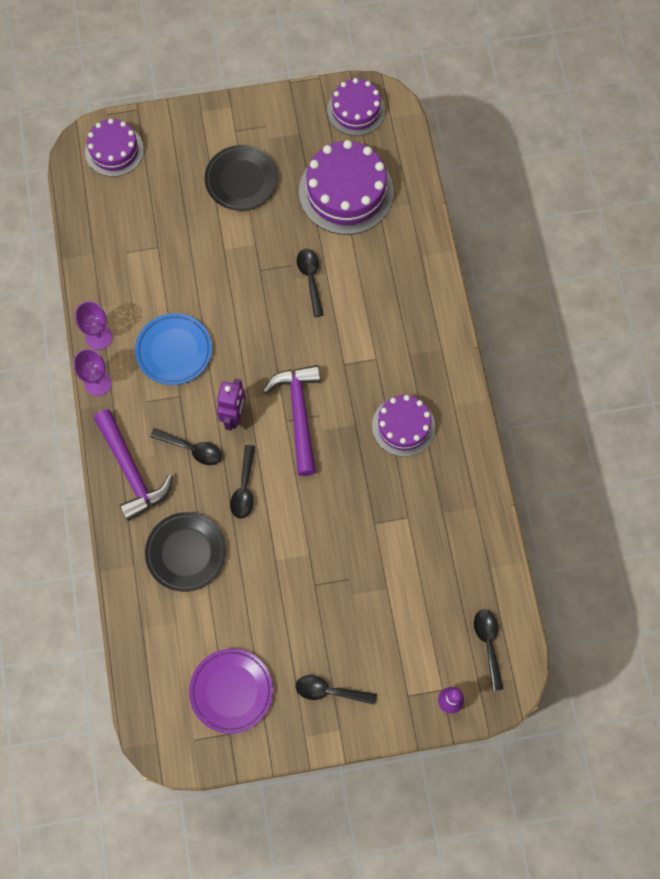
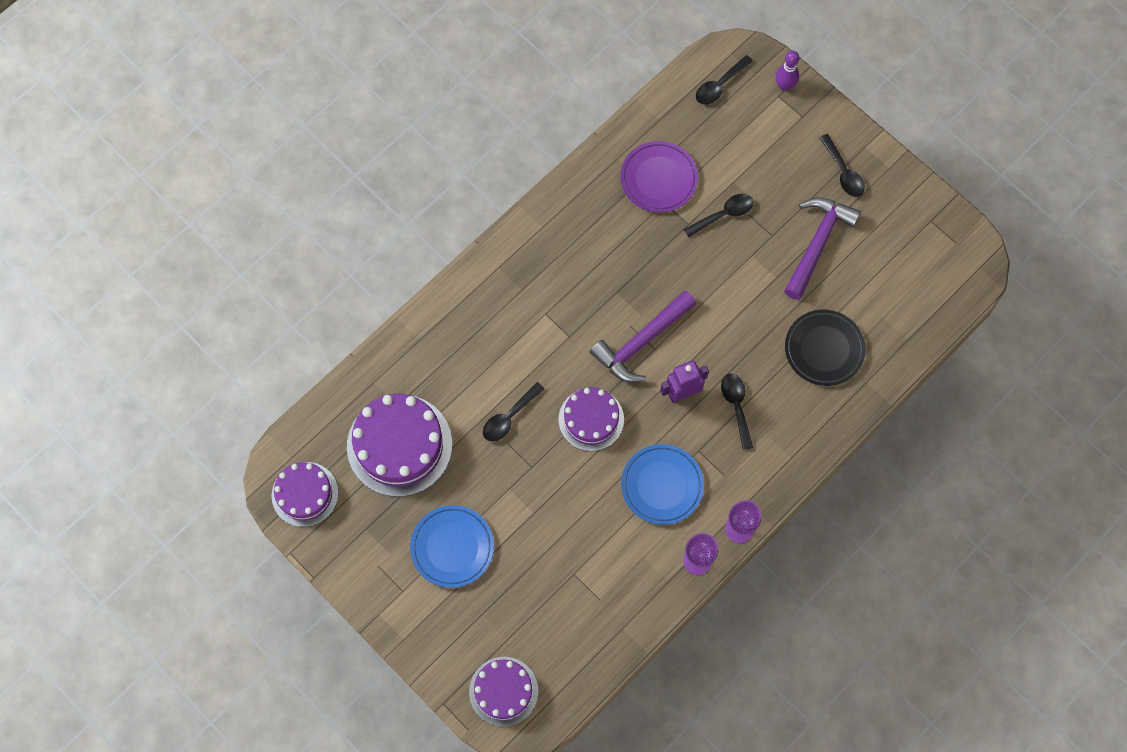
camera: 125 degrees left, 0 degrees up
purple hammer [94,409,173,521] -> purple hammer moved to [784,197,861,300]
purple plate [189,648,273,734] -> purple plate moved to [620,141,698,213]
black plate [205,145,278,211] -> blue plate [410,505,494,588]
black spoon [230,445,255,519] -> black spoon moved to [684,194,754,237]
purple cake [372,395,435,457] -> purple cake moved to [558,387,624,451]

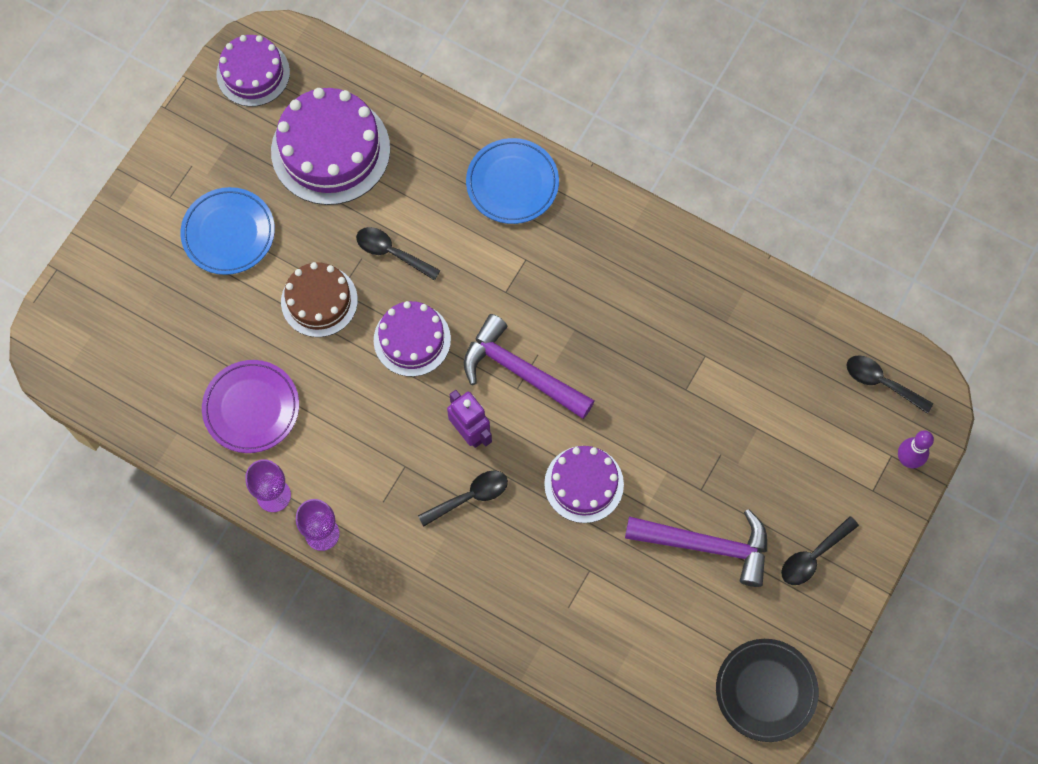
camera: 75 degrees right, 0 degrees up
purple cake [469,657,538,727] -> purple cake moved to [544,446,624,523]
purple plate [620,141,698,213] -> purple plate moved to [202,360,299,453]
blue plate [621,444,704,525] -> blue plate moved to [466,138,559,224]
black spoon [684,194,754,237] -> none
black plate [785,310,866,386] -> black plate moved to [716,639,819,742]
none -> brown cake [281,262,358,337]

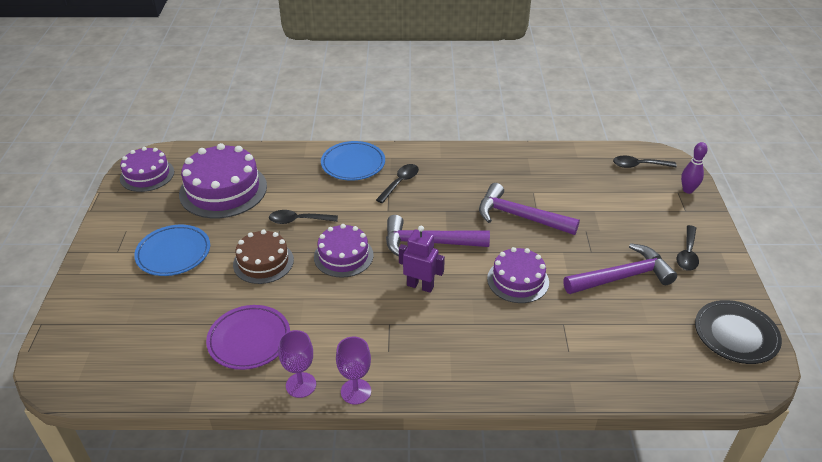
camera: 30 degrees left, 30 degrees down
black spoon [418,471,508,526] -> black spoon moved to [376,164,419,203]
none -> purple hammer [479,183,580,235]

